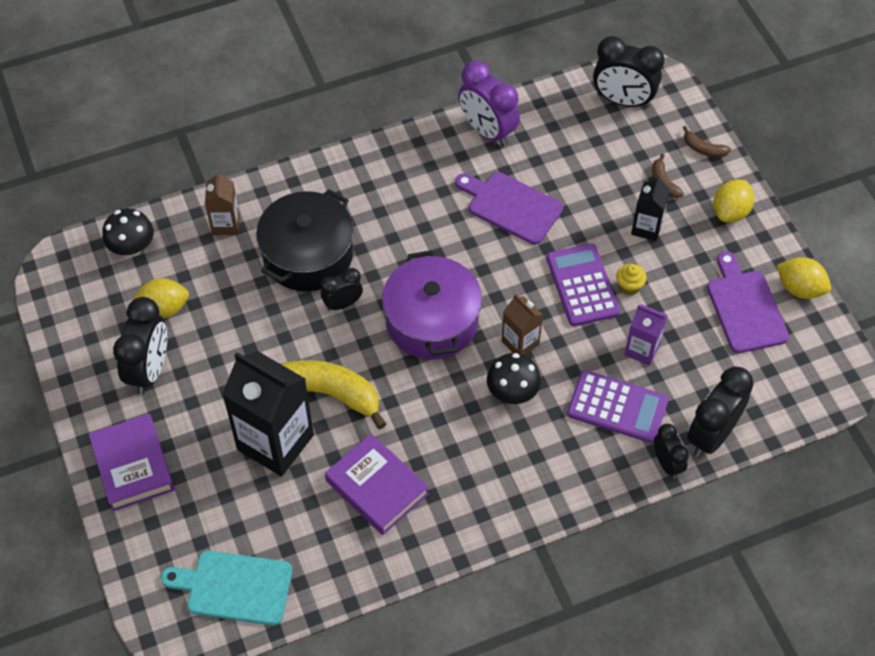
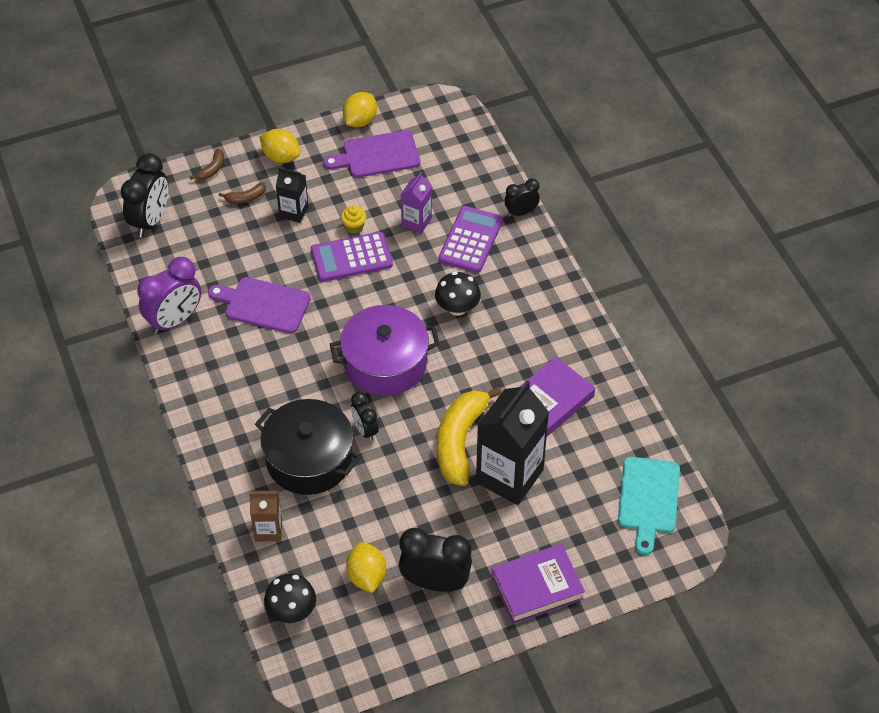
camera: 90 degrees left, 5 degrees down
purple cutting board [455,172,563,245] -> purple cutting board turned 75 degrees clockwise [208,277,311,334]
brown carton [501,294,543,355] -> none
black clock [687,367,754,457] -> none

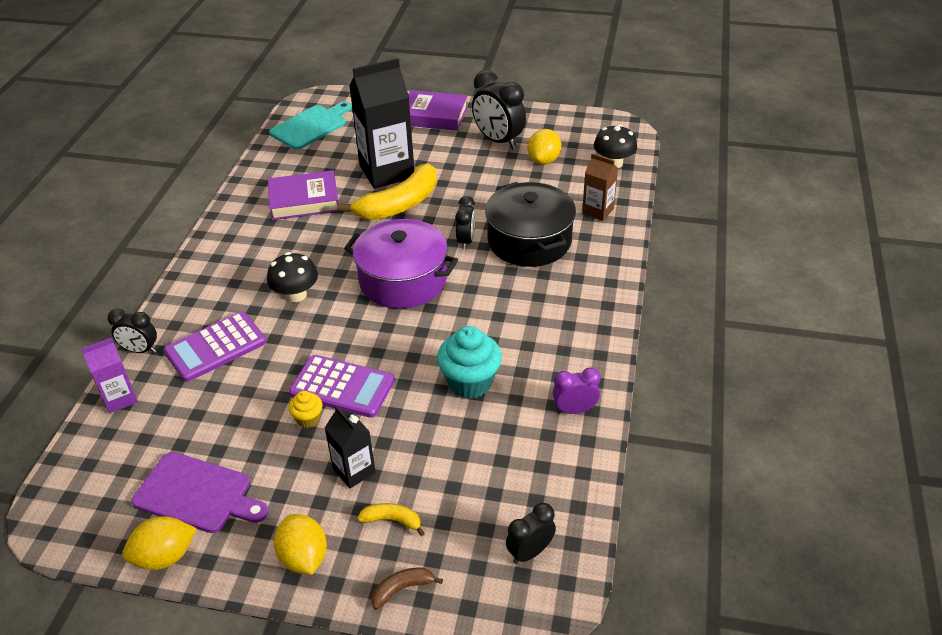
camera: 145 degrees left, 10 degrees down
black clock [121,153,168,237] -> black clock [506,503,556,564], size x0.58
purple clock [137,257,201,335] -> purple clock [553,367,601,414], size x0.58
purple cutting board [208,277,311,334] -> turquoise cupcake [437,326,502,399]
brown banana [219,182,266,204] -> yellow banana [357,503,425,536]
purple carton [401,172,432,233] -> purple carton moved to [81,338,138,413]

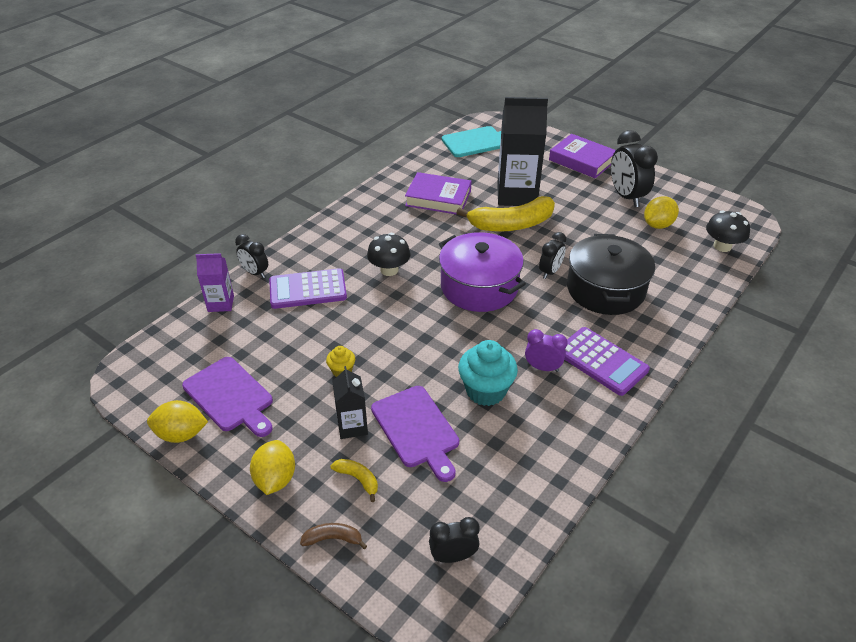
camera: 25 degrees right, 0 degrees up
purple calculator [289,355,395,418] -> purple calculator moved to [564,327,650,396]
purple clock [553,367,601,414] -> purple clock moved to [525,329,568,372]
brown carton [582,153,618,221] -> none
none -> purple cutting board [371,386,459,482]

